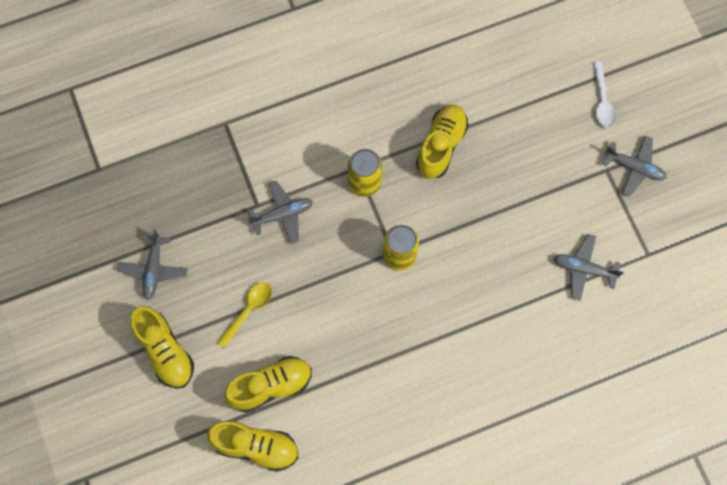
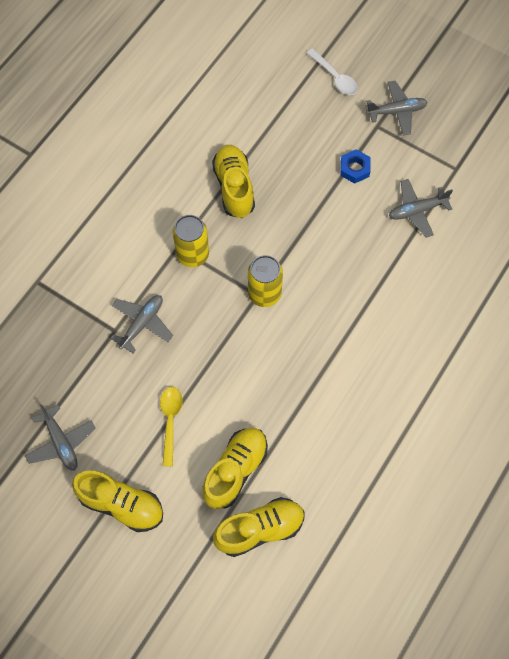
camera: 35 degrees left, 5 degrees down
none -> blue nut [340,149,371,184]

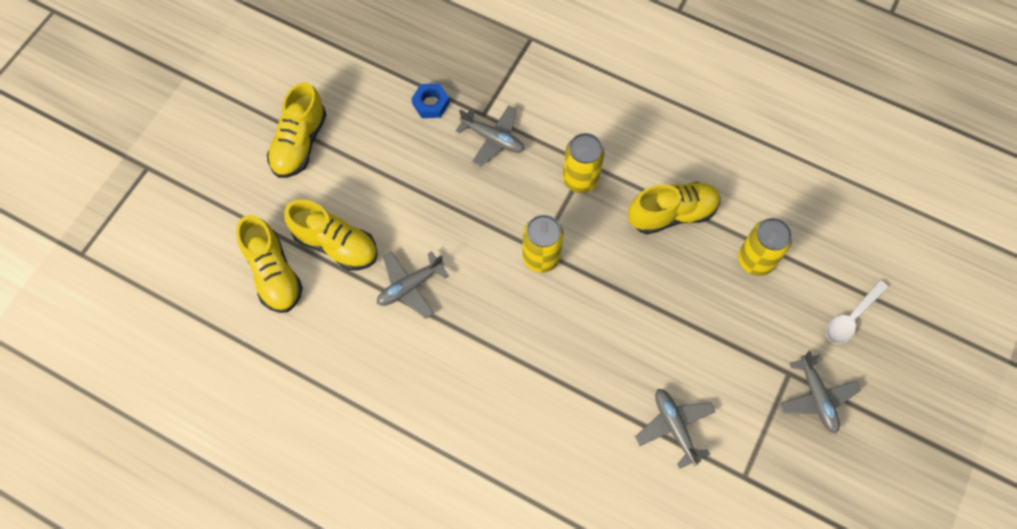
camera: 85 degrees right, 0 degrees up
grey plane [25,404,96,470] -> grey plane moved to [377,251,449,319]
yellow spoon [160,387,183,466] -> none
blue nut [340,149,371,184] -> blue nut moved to [411,83,450,118]
none -> yellow can [738,218,792,276]

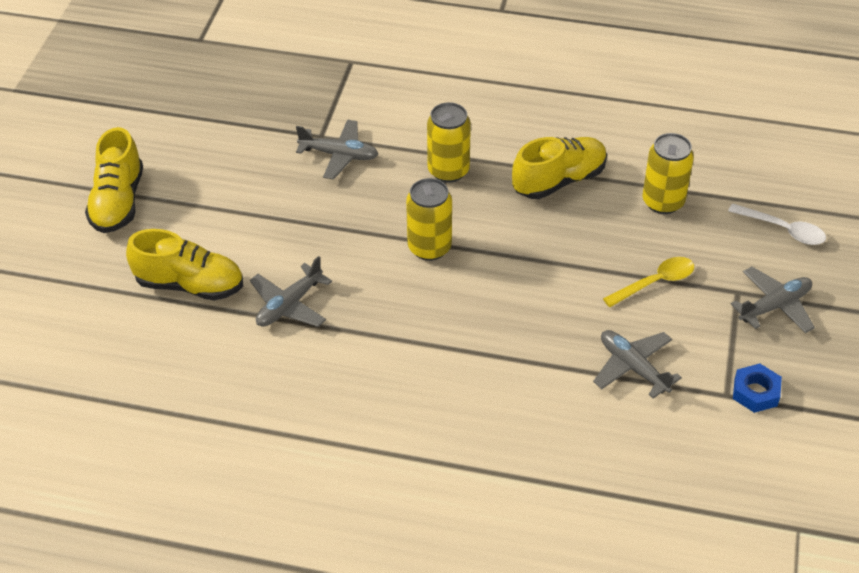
camera: 15 degrees left, 20 degrees down
yellow shoe [236,215,303,313] -> none
blue nut [411,83,450,118] -> blue nut moved to [733,364,782,413]
grey plane [779,350,861,433] -> grey plane turned 90 degrees counterclockwise [731,267,815,333]
white spoon [826,280,888,344] -> white spoon turned 90 degrees counterclockwise [728,203,826,245]
none -> yellow spoon [603,257,694,307]

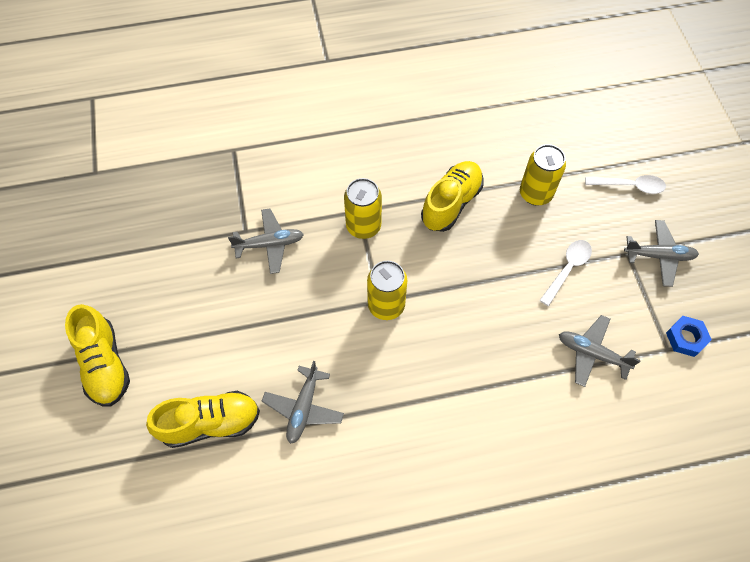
camera: 25 degrees left, 15 degrees up
yellow spoon [603,257,694,307] -> white spoon [540,240,592,306]
grey plane [731,267,815,333] -> grey plane turned 60 degrees clockwise [624,220,699,287]

